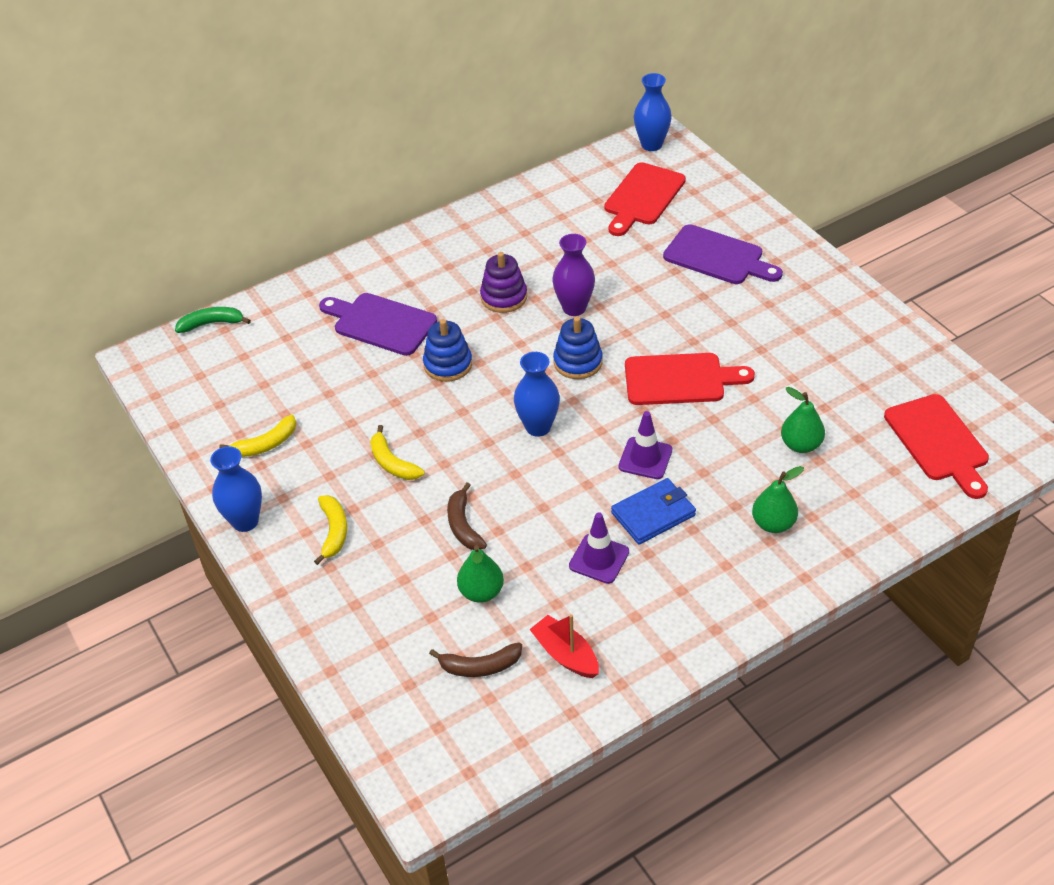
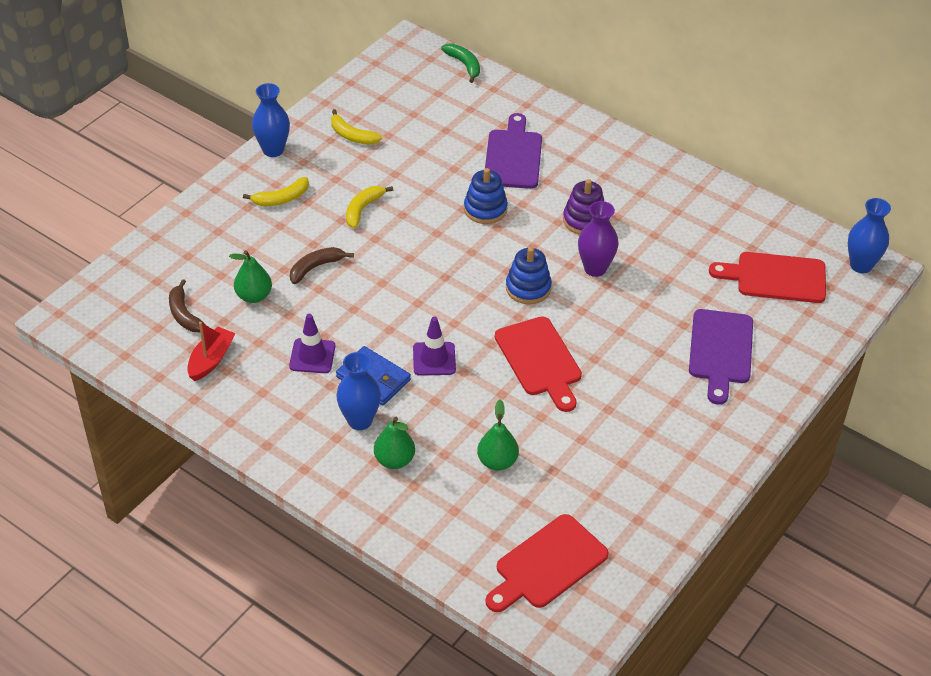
camera: 65 degrees right, 0 degrees up
blue vase [514,352,560,437] -> blue vase moved to [336,352,381,430]

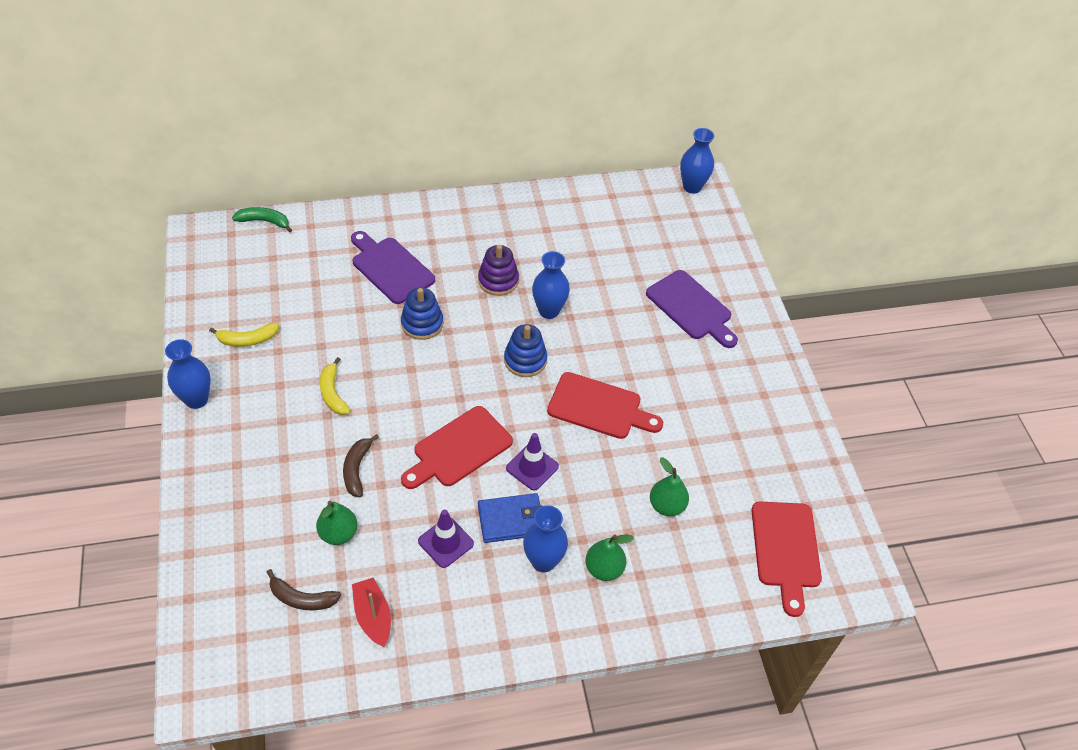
camera: 50 degrees left, 5 degrees up
yellow banana [243,177,309,206] -> none
purple vase [578,201,619,277] -> blue vase [532,251,570,319]
red cutting board [709,252,826,303] -> red cutting board moved to [401,406,513,489]

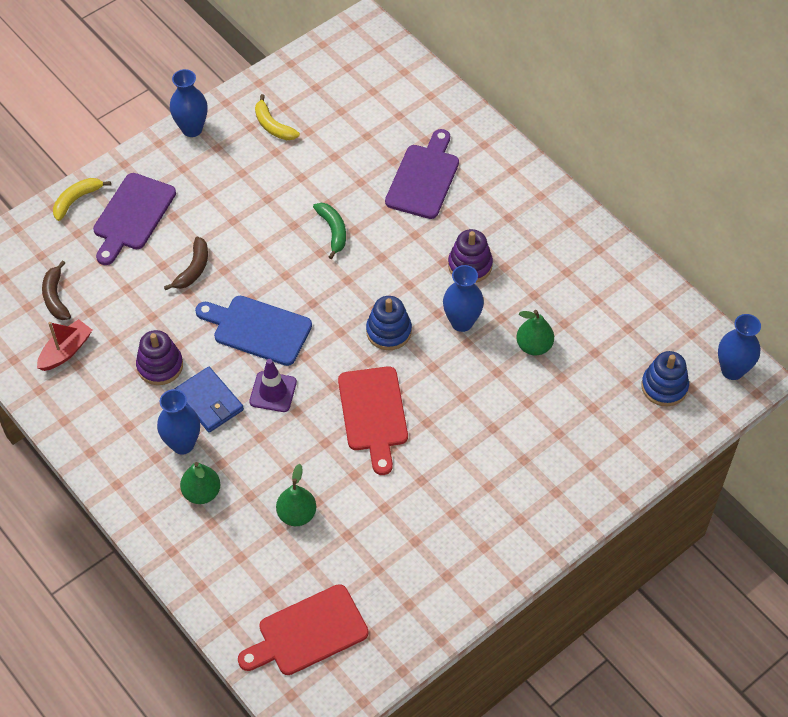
camera: 65 degrees right, 5 degrees up
green banana [232,207,292,232] -> green banana moved to [313,202,346,259]
green pear [316,501,358,545] -> green pear moved to [516,310,554,355]
yellow banana [320,357,351,415] -> yellow banana moved to [53,178,111,221]
brown banana [343,434,379,497] -> brown banana turned 135 degrees clockwise [164,237,208,290]
blue stacking toy [401,288,443,340] -> blue stacking toy moved to [641,351,689,406]
red cutting board [401,406,513,489] -> blue cutting board [195,296,312,366]
purple traffic cone [418,509,474,568] -> purple stacking toy [136,330,183,385]
purple cutting board [646,270,738,348] -> purple cutting board moved to [93,173,176,265]

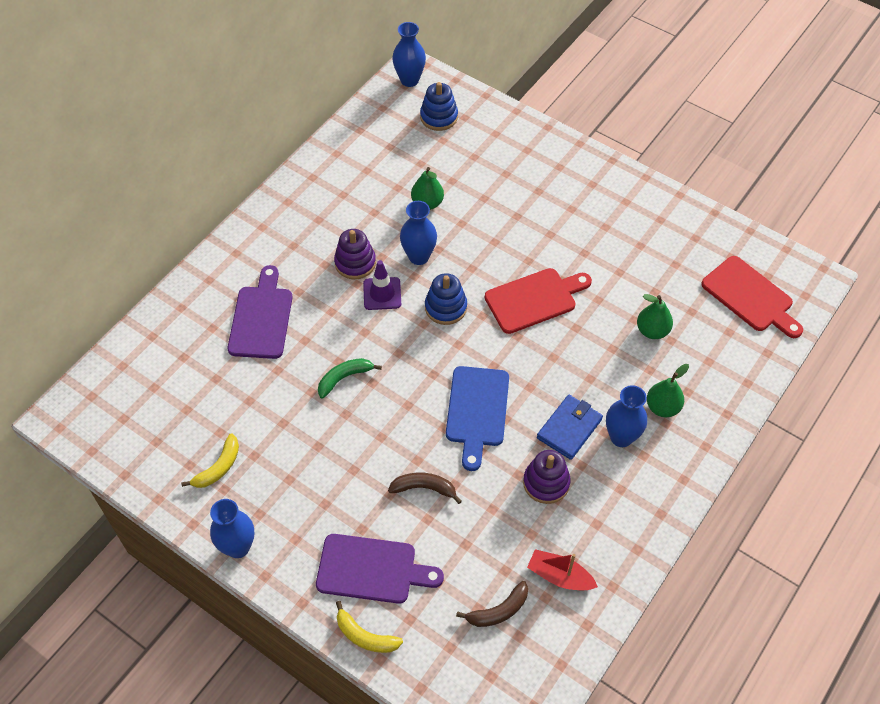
camera: 105 degrees left, 0 degrees up
purple traffic cone [249,359,297,412] -> purple traffic cone moved to [363,260,401,310]
purple cutting board [385,129,459,219] -> purple cutting board turned 90 degrees clockwise [228,265,293,359]

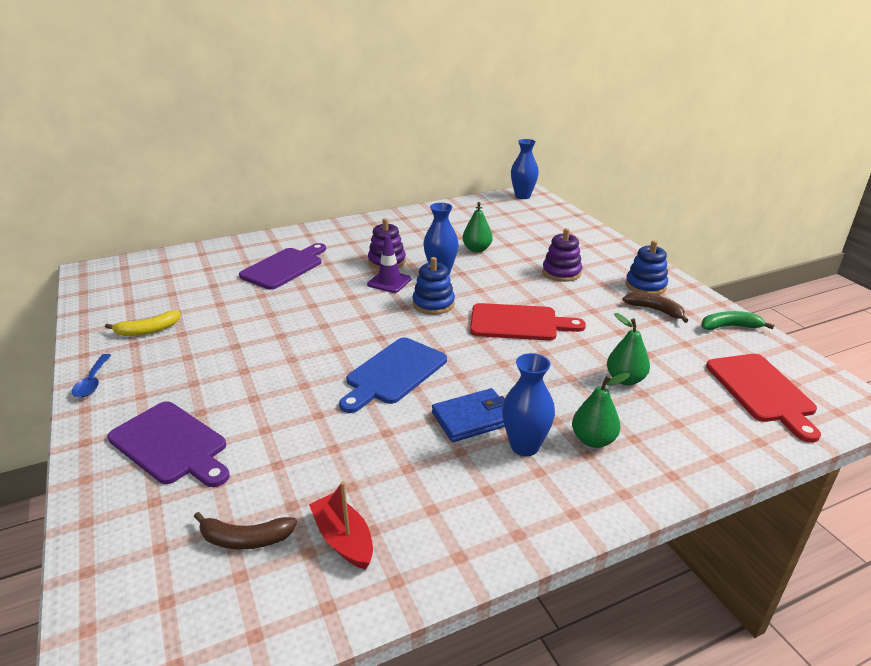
camera: 30 degrees right, 25 degrees down
blue vase [210,499,255,558] -> blue spoon [72,354,111,398]
green banana [318,358,382,399] -> green banana moved to [701,311,774,330]
yellow banana [336,601,403,653] -> none
brown banana [388,473,462,504] -> brown banana moved to [622,292,688,323]
blue stacking toy [420,82,458,131] -> blue stacking toy moved to [625,240,668,295]
purple stacking toy [523,450,570,504] -> purple stacking toy moved to [542,228,582,282]

